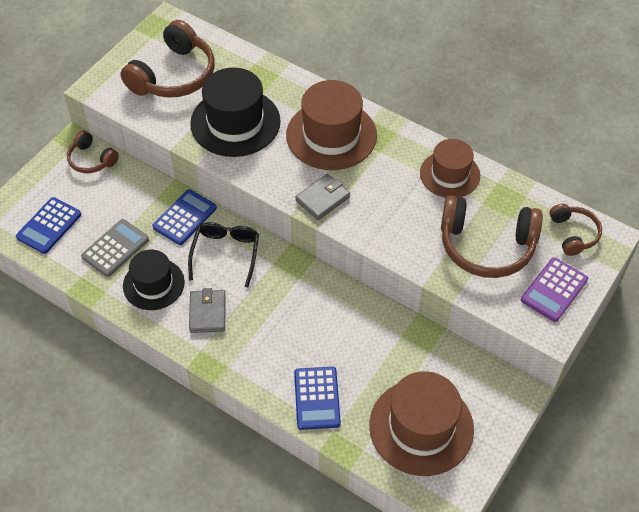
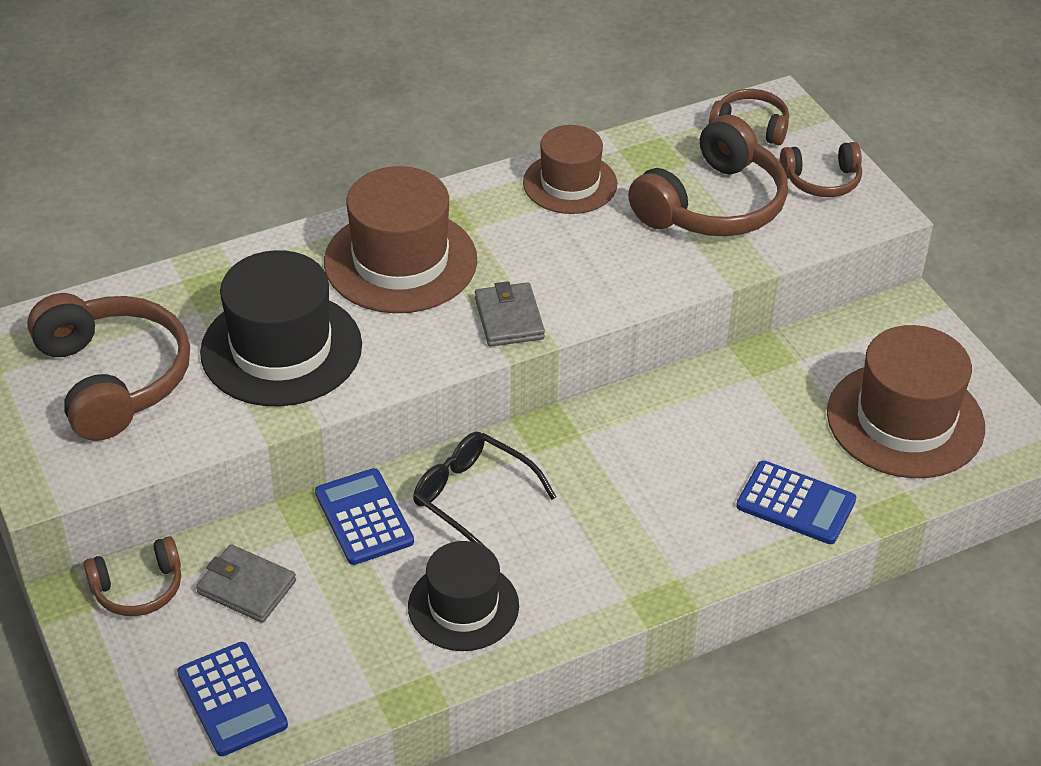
camera: 60 degrees left, 10 degrees down
grey calculator [81,219,149,277] -> none
grey wallet [189,288,226,333] -> grey wallet moved to [196,544,296,623]
purple calculator [521,257,588,322] -> brown headphones [780,142,862,197]

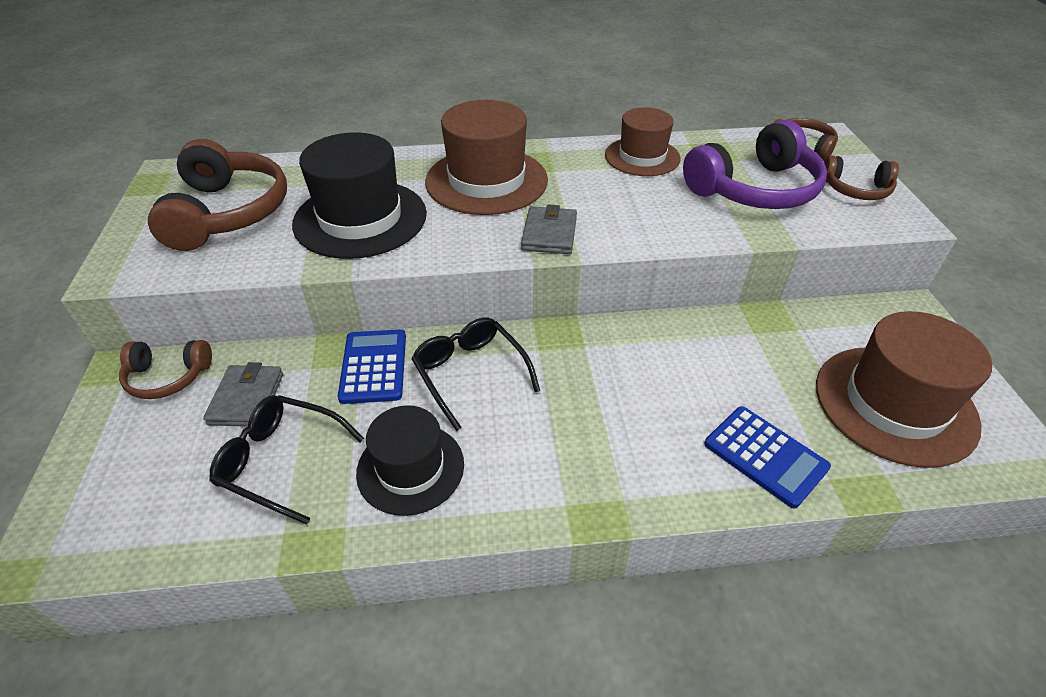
camera: 20 degrees right, 0 degrees up
blue calculator [177,642,288,756] -> none
grey wallet [196,544,296,623] -> grey wallet turned 45 degrees clockwise [203,362,283,427]
brown headphones [628,115,788,236] -> purple headphones [683,120,827,209]
none -> black glasses [209,395,364,524]

